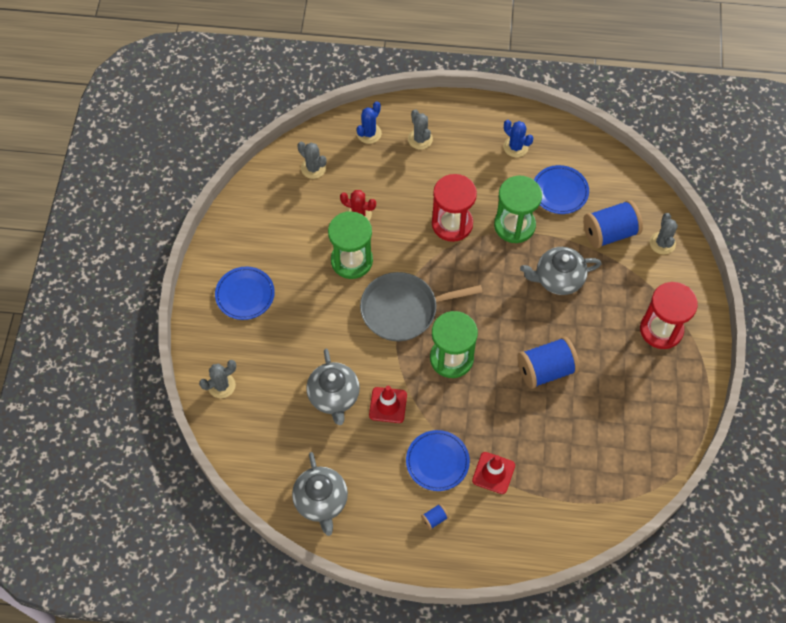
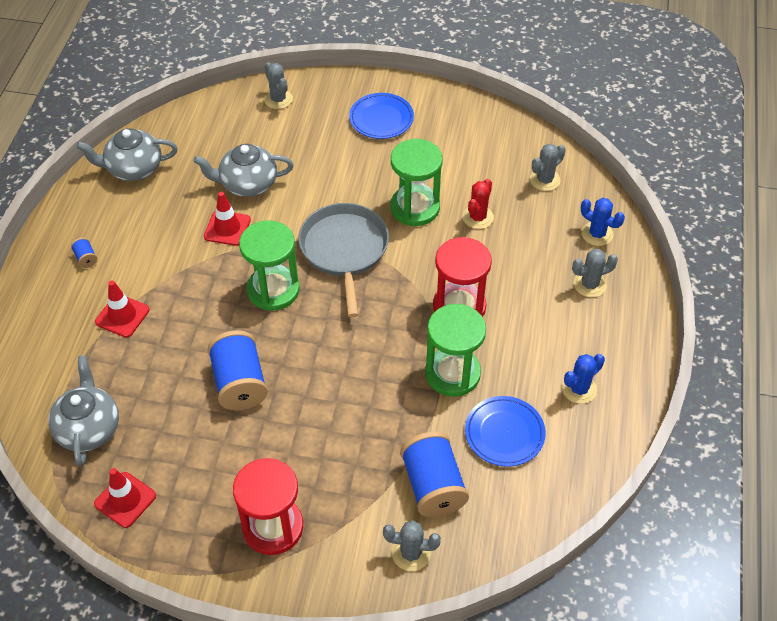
camera: 95 degrees right, 10 degrees down
blue plate [406,430,470,491] -> none
grey teapot [520,247,602,295] -> grey teapot moved to [48,355,119,467]
none -> red traffic cone [94,468,156,528]

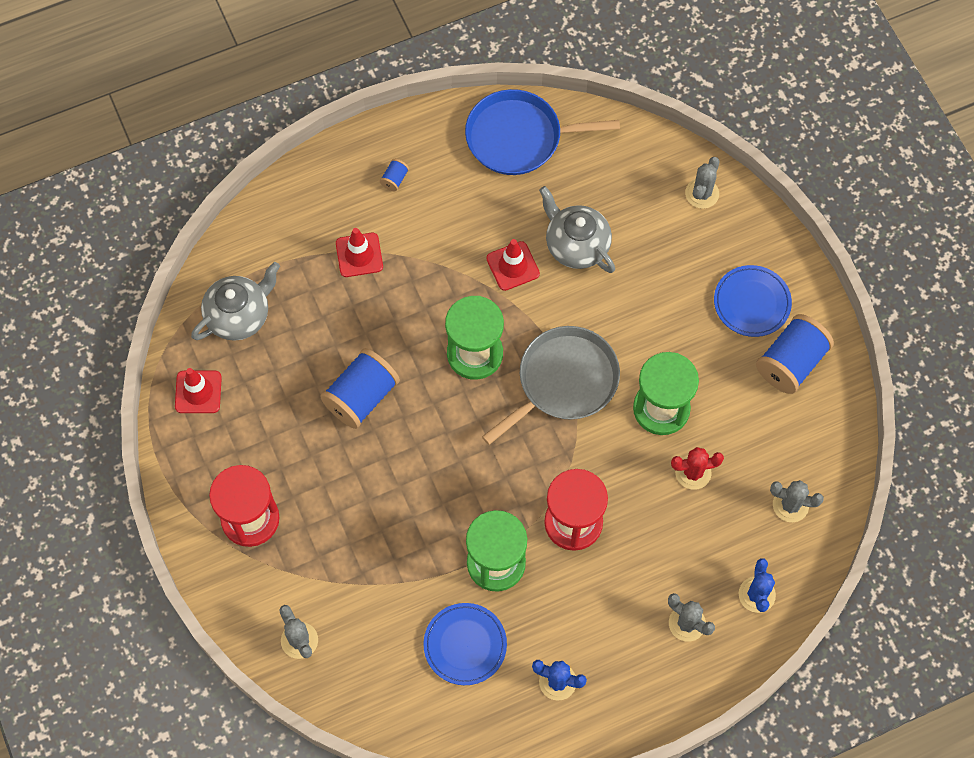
camera: 55 degrees right, 15 degrees up
grey teapot [76,128,178,181] -> blue pan [465,89,620,175]
blue spool [400,431,469,517] -> blue spool moved to [756,314,834,394]

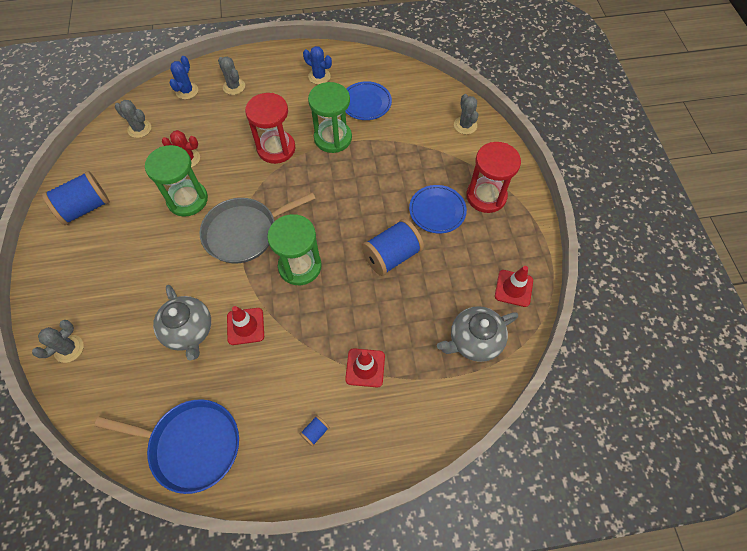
camera: 165 degrees left, 5 degrees down
blue plate [714,265,792,337] -> blue plate moved to [409,185,467,233]

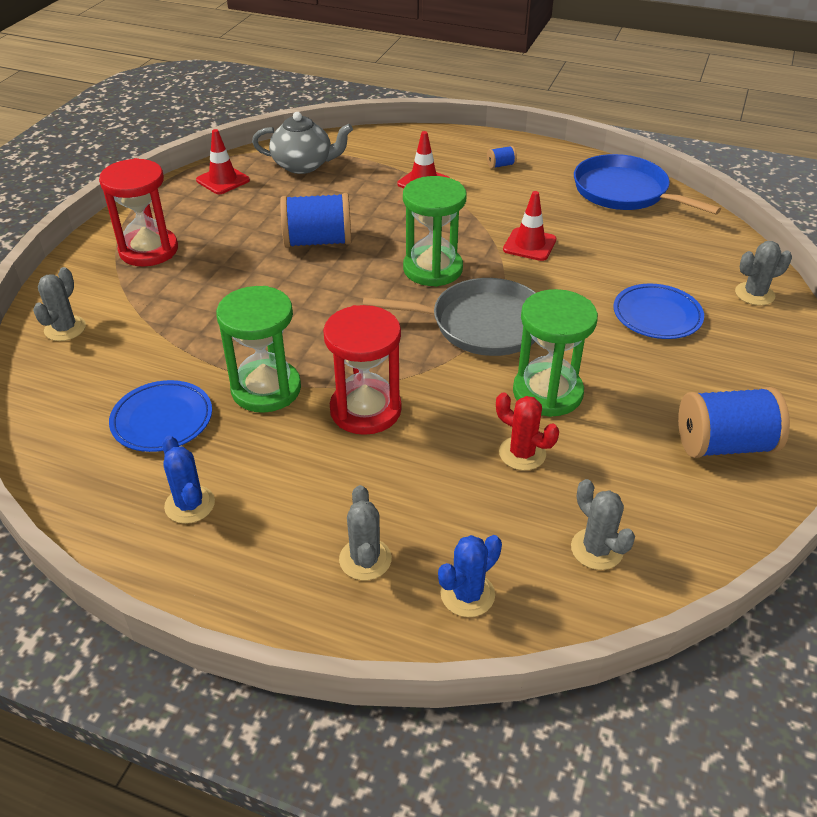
camera: 150 degrees left, 20 degrees down
grey teapot [153,285,211,361] -> none
blue plate [409,185,467,233] -> blue plate moved to [613,284,704,339]

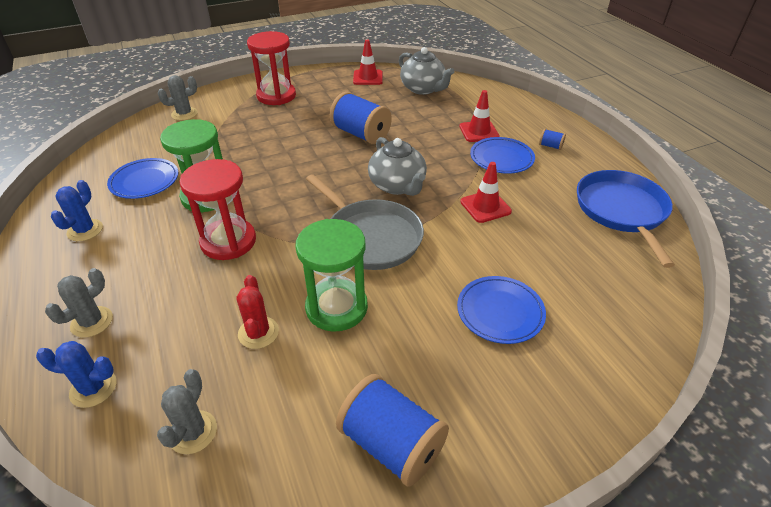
camera: 45 degrees right, 0 degrees up
green hourglass [403,176,466,287] -> grey teapot [368,137,427,196]
grey cactus [735,241,792,306] -> none
none -> blue plate [470,137,535,174]

